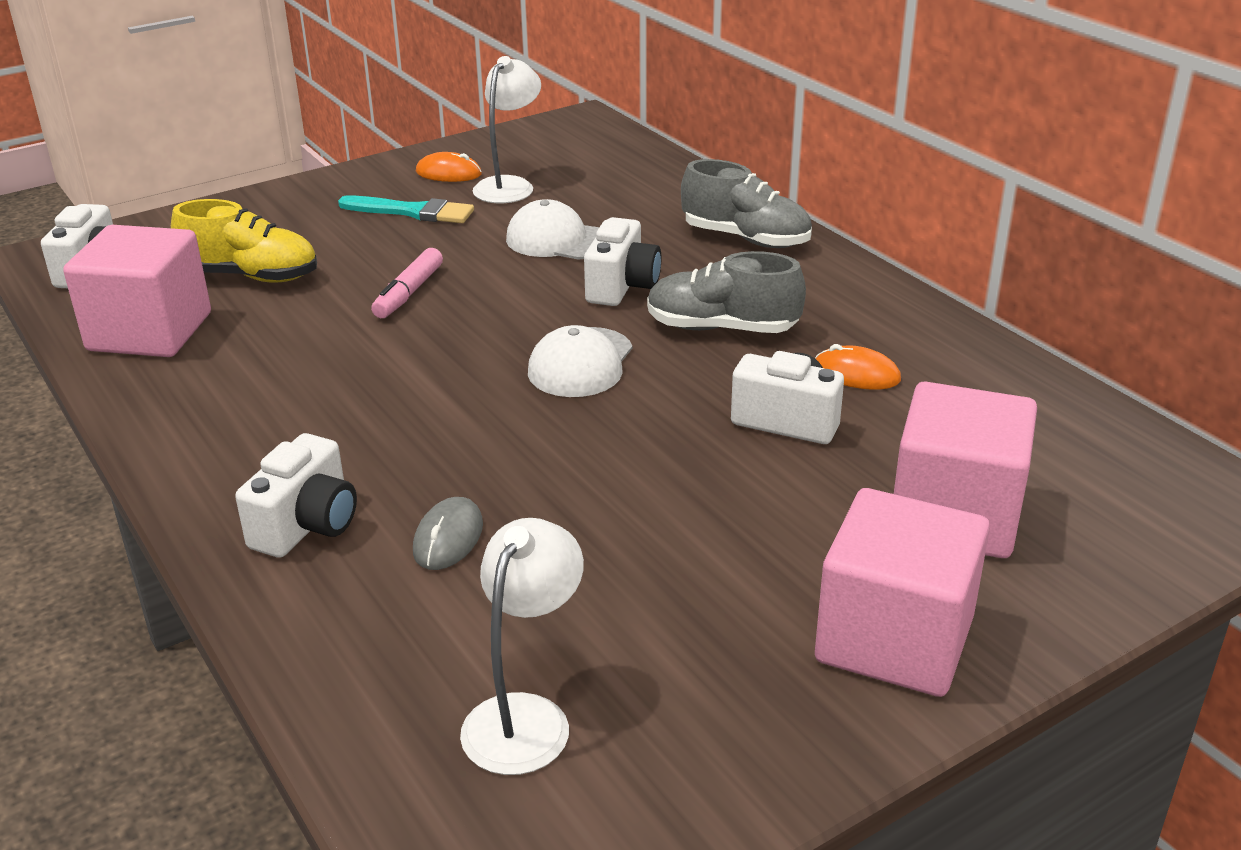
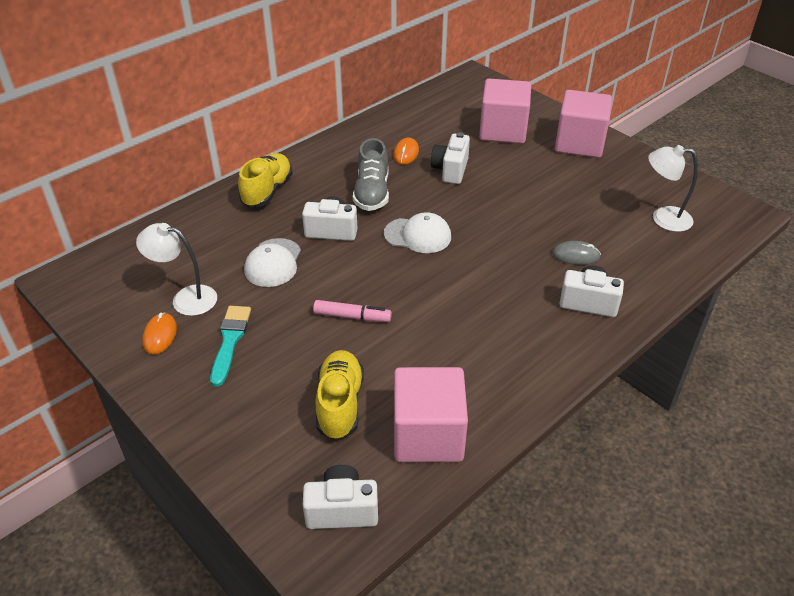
camera: 100 degrees left, 10 degrees up
grey shoe [681,159,812,248] -> yellow shoe [238,153,293,207]

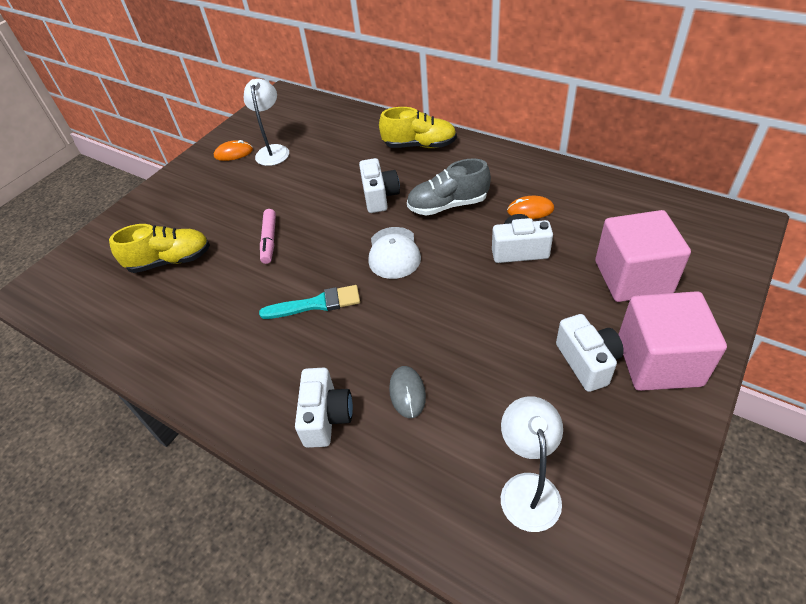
camera: 80 degrees right, 5 degrees up
turquoise brush [210,306,251,387] -> turquoise brush moved to [259,285,360,319]
white cap [244,238,301,287] -> none
white camera [303,465,378,529] -> white camera moved to [556,314,624,392]
pink cube [394,367,468,462] -> none

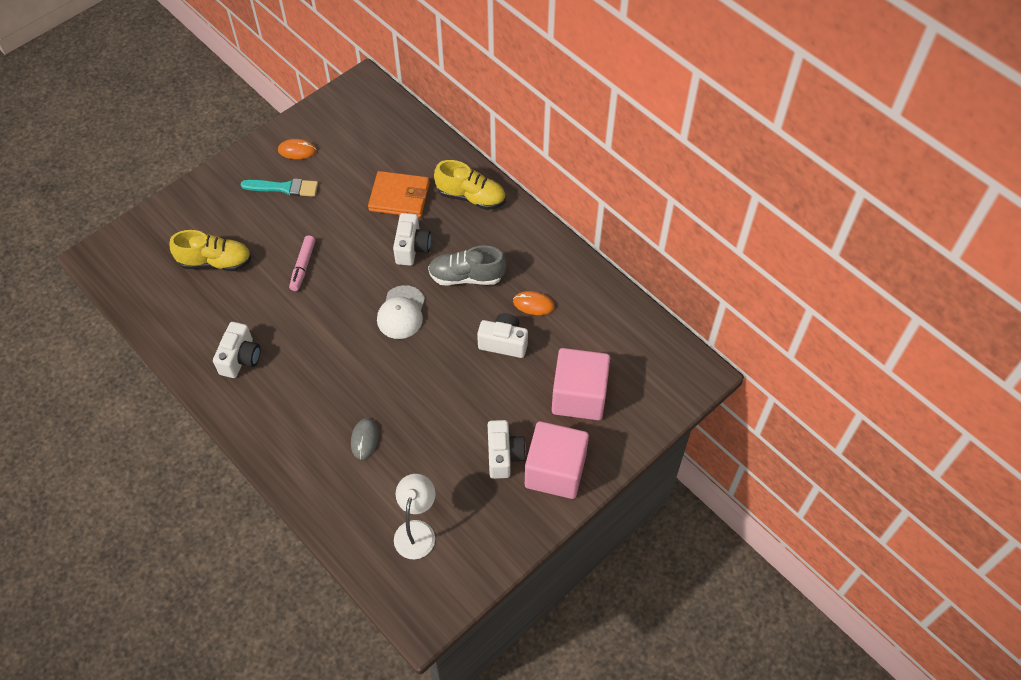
camera: 10 degrees right, 10 degrees up
white lamp [244,79,289,166] -> none
turquoise brush [259,285,360,319] -> turquoise brush moved to [240,178,318,197]
white camera [295,368,353,448] -> white camera moved to [213,322,261,378]
none -> orange wallet [368,171,430,218]

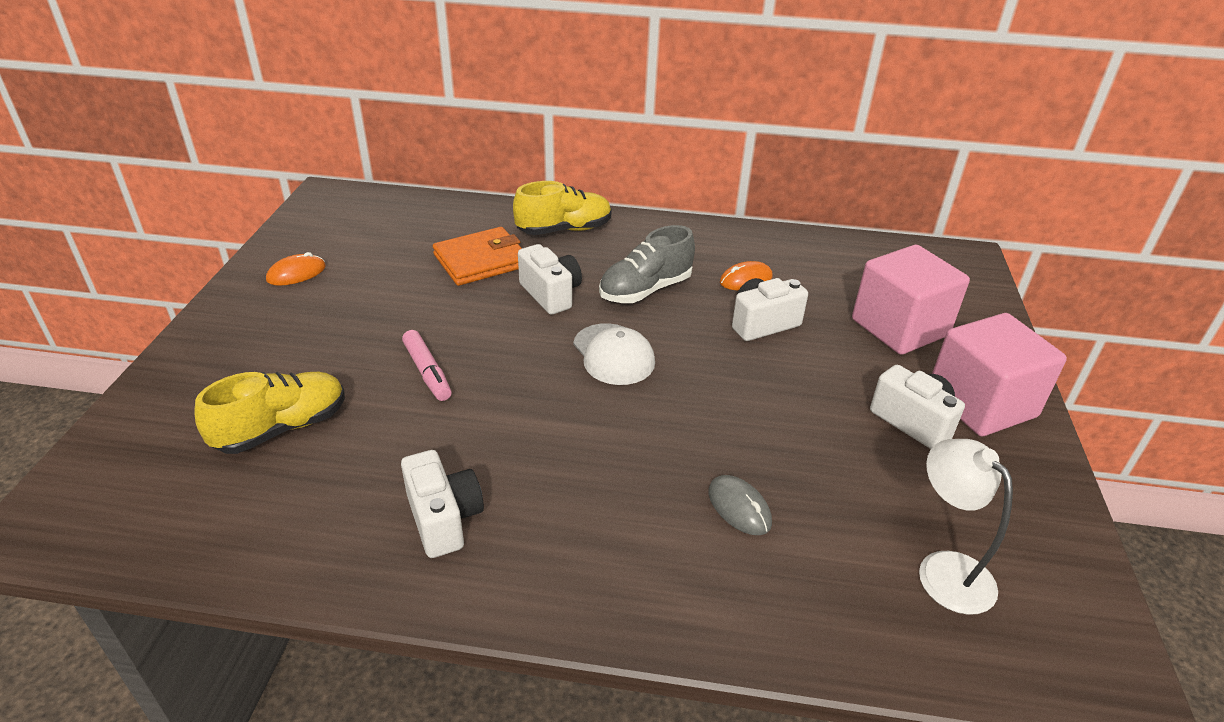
camera: 40 degrees left, 20 degrees down
turquoise brush [240,178,318,197] -> none

